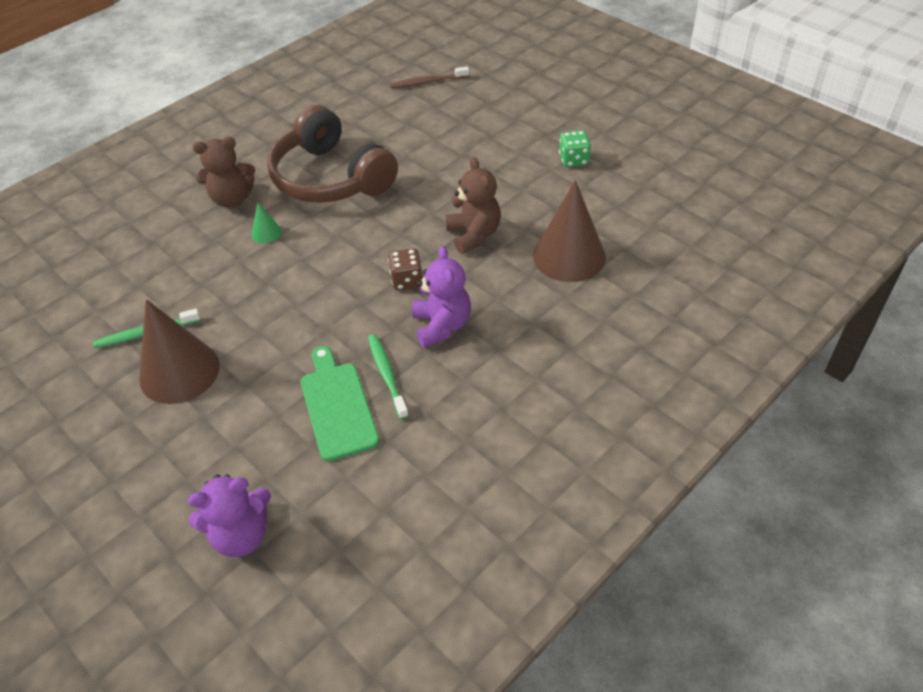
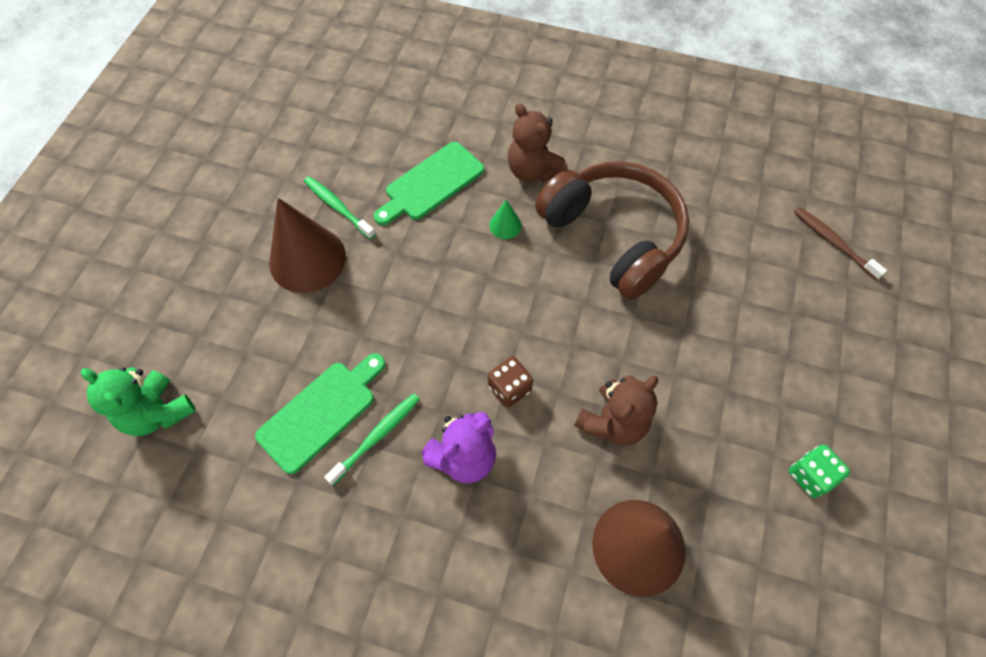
camera: 60 degrees right, 15 degrees up
purple teddy bear [188,474,271,557] -> green teddy bear [81,367,196,436]
brown headphones [267,105,398,203] -> brown headphones turned 120 degrees clockwise [535,161,689,300]
none -> green cutting board [374,142,484,226]

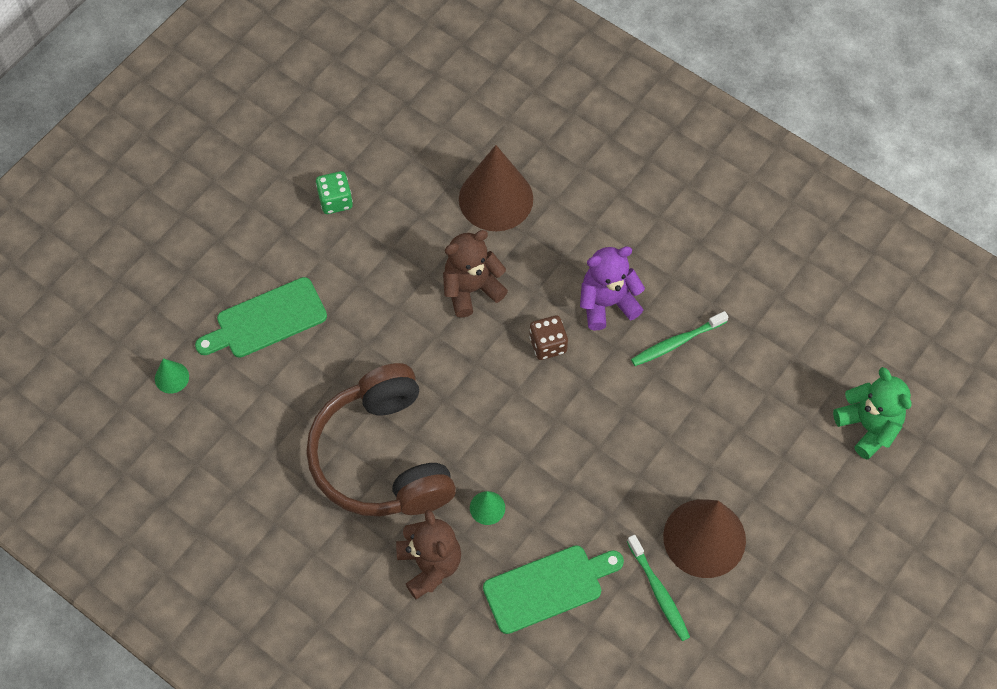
camera: 160 degrees left, 0 degrees up
green cutting board [255,353,386,474] -> green cutting board moved to [195,277,327,357]
brown toothbrush [794,207,887,280] -> green cone [155,358,189,394]

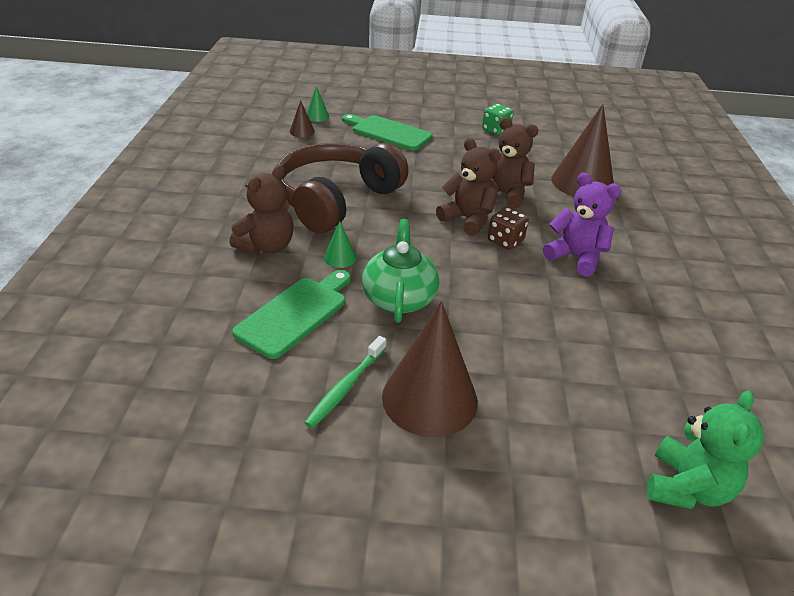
camera: 55 degrees right, 25 degrees down
green cutting board [483,545,624,634] -> green cutting board turned 90 degrees counterclockwise [232,270,351,359]
green toothbrush [631,311,728,366] -> none
none -> brown cone [290,100,315,137]
none -> green teapot [362,219,439,323]
none -> brown teddy bear [436,138,501,236]

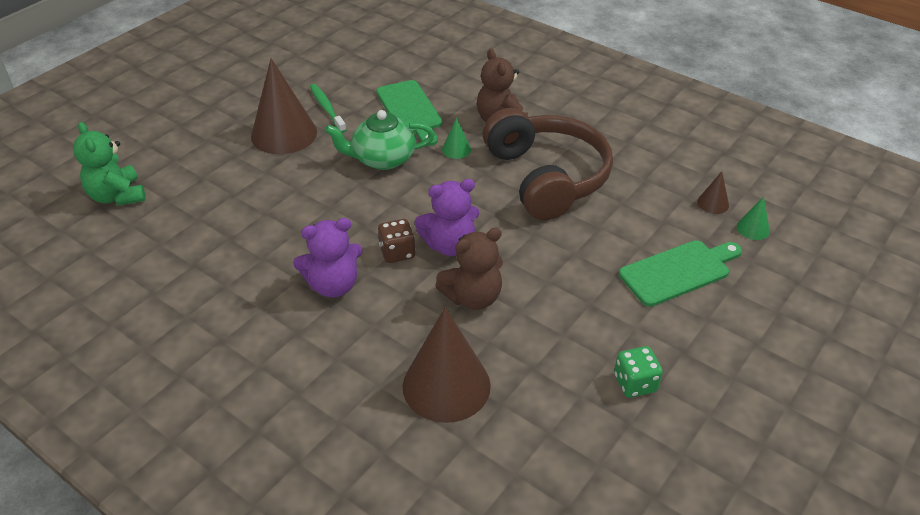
camera: 125 degrees right, 5 degrees up
green teapot [362,219,439,323] -> green teapot turned 135 degrees clockwise [325,110,434,170]
brown teddy bear [436,138,501,236] -> purple teddy bear [415,179,480,256]

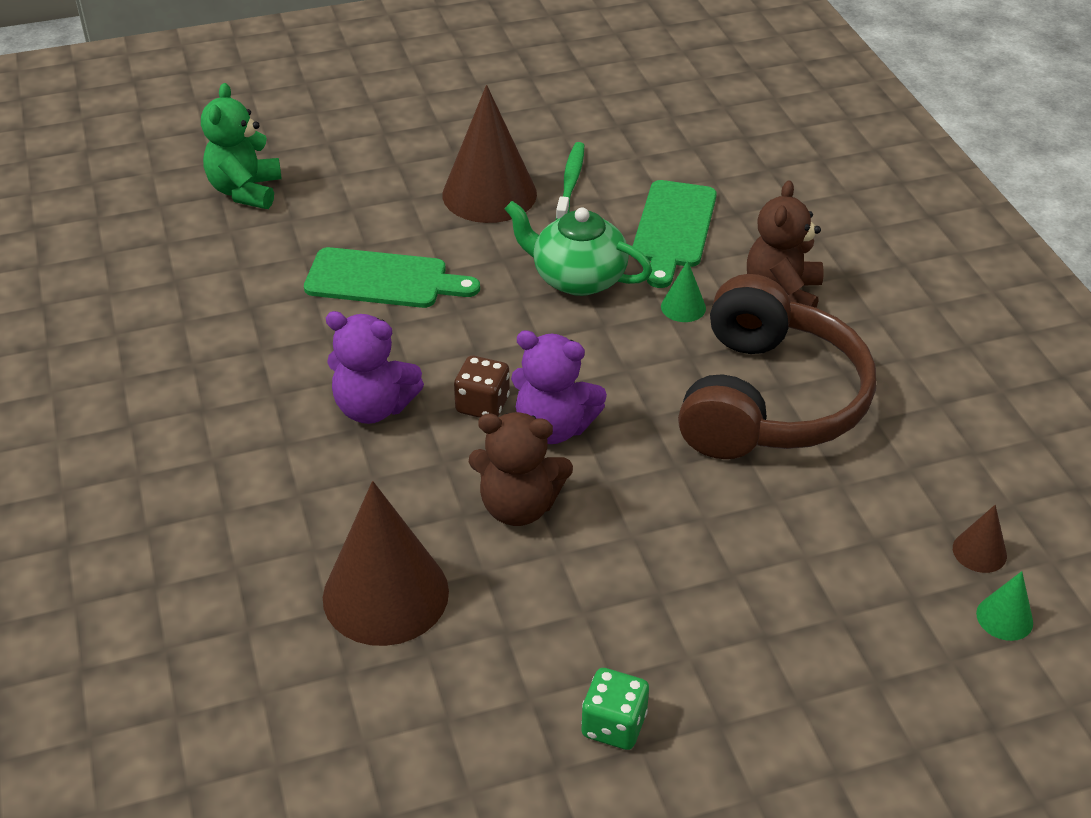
camera: 35 degrees right, 0 degrees up
green cutting board [619,240,742,307] -> green cutting board moved to [304,247,480,308]

